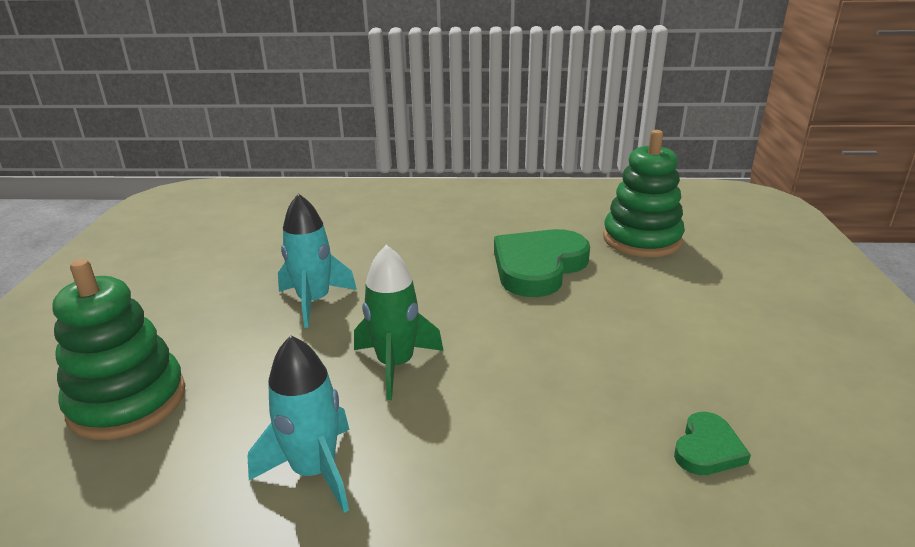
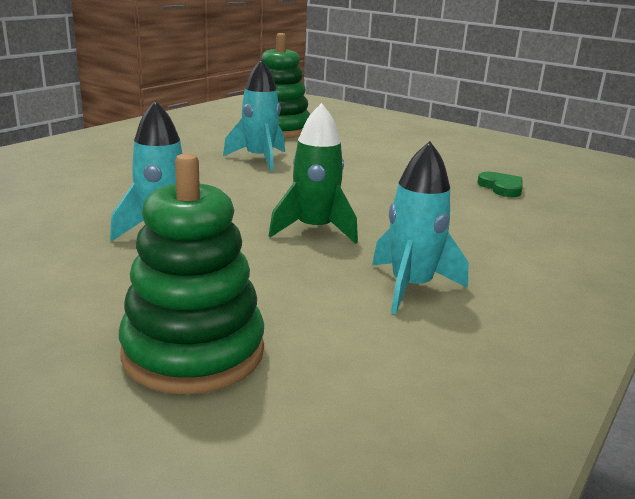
camera: 60 degrees left, 5 degrees down
green heart [494,229,590,297] -> turquoise rocket [223,60,285,171]

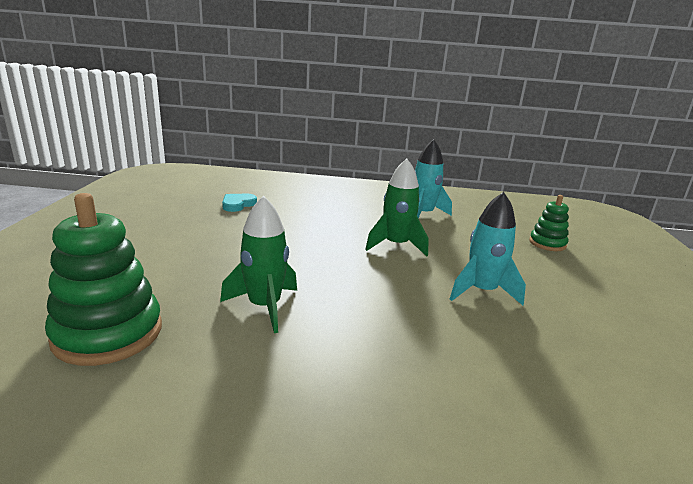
camera: 120 degrees left, 0 degrees up
green stacking toy [119,153,264,394] -> green stacking toy [529,195,569,251], size x0.55
turquoise rocket [223,60,285,171] -> green rocket [220,196,297,333]
green heart [477,172,523,197] -> turquoise heart [222,194,257,212]

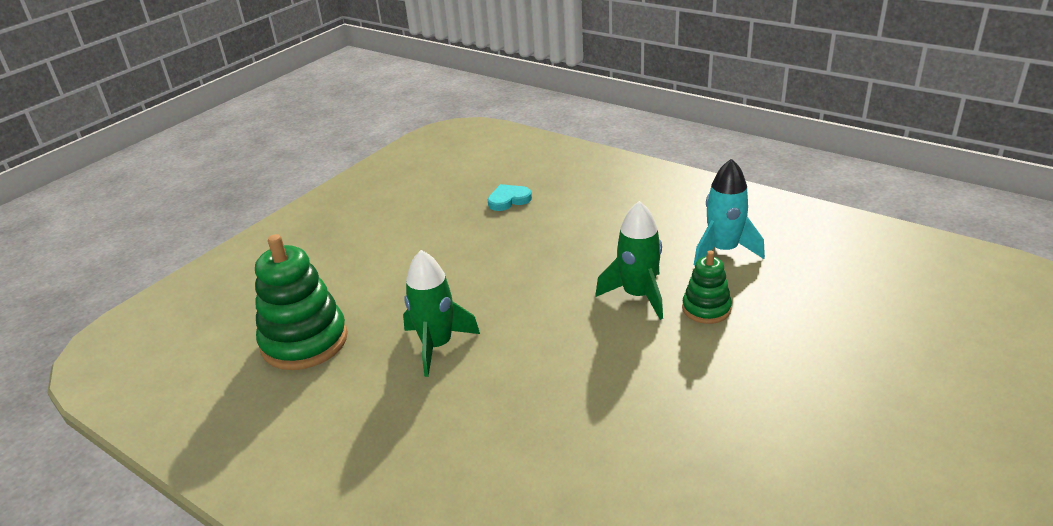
camera: 35 degrees right, 10 degrees up
turquoise rocket [450,192,526,305] -> none
green stacking toy [529,195,569,251] -> green stacking toy moved to [682,250,732,324]

